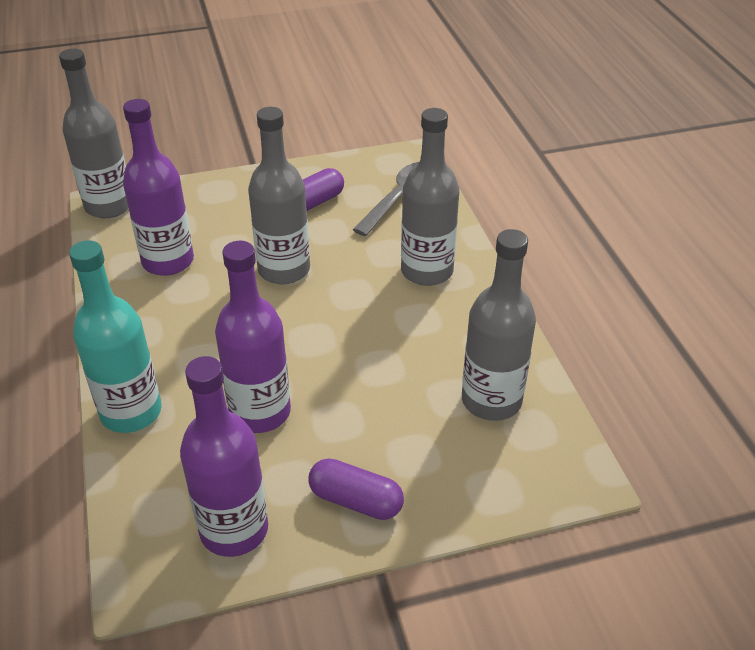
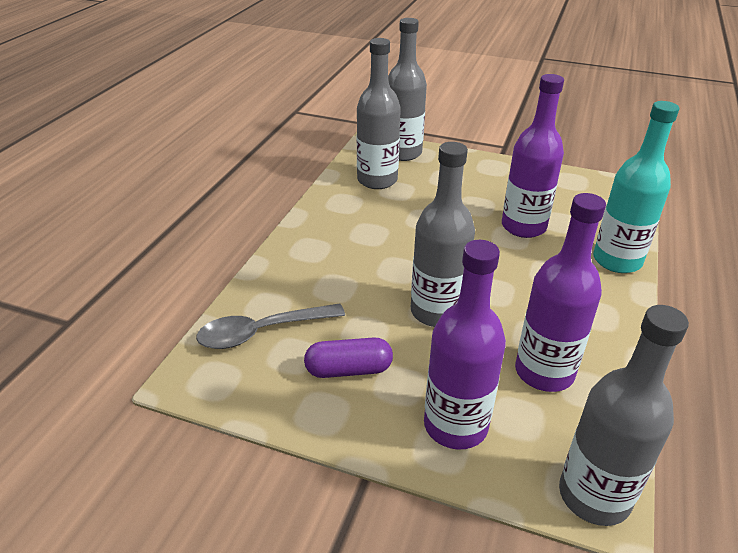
camera: 145 degrees left, 5 degrees down
purple bottle [180,356,268,557] -> purple bottle moved to [424,240,506,449]
purple capsule [309,458,404,520] -> none
grey bottle [401,108,459,286] -> grey bottle moved to [388,18,427,161]

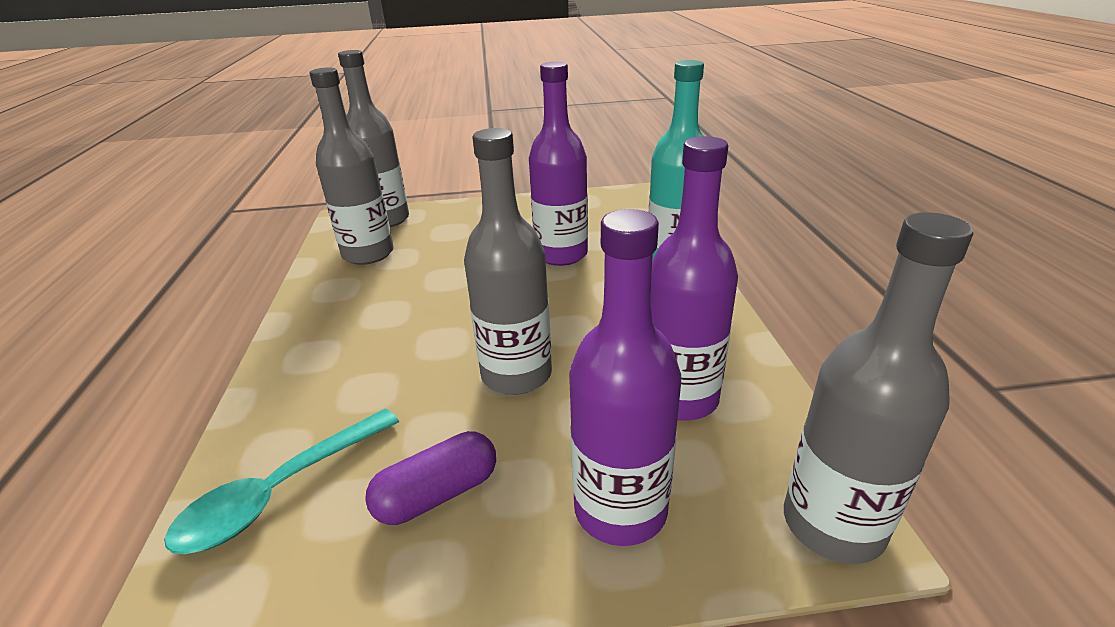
camera: 25 degrees left, 5 degrees down
grey spoon [196,303,345,349] -> turquoise spoon [164,409,399,554]

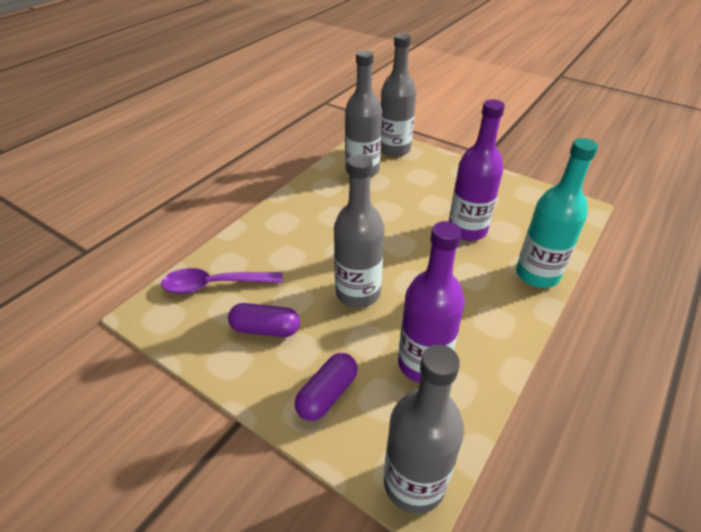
camera: 40 degrees right, 10 degrees up
turquoise spoon [164,409,399,554] -> purple spoon [161,268,282,294]
purple bottle [569,209,681,546] -> purple capsule [295,353,358,421]

